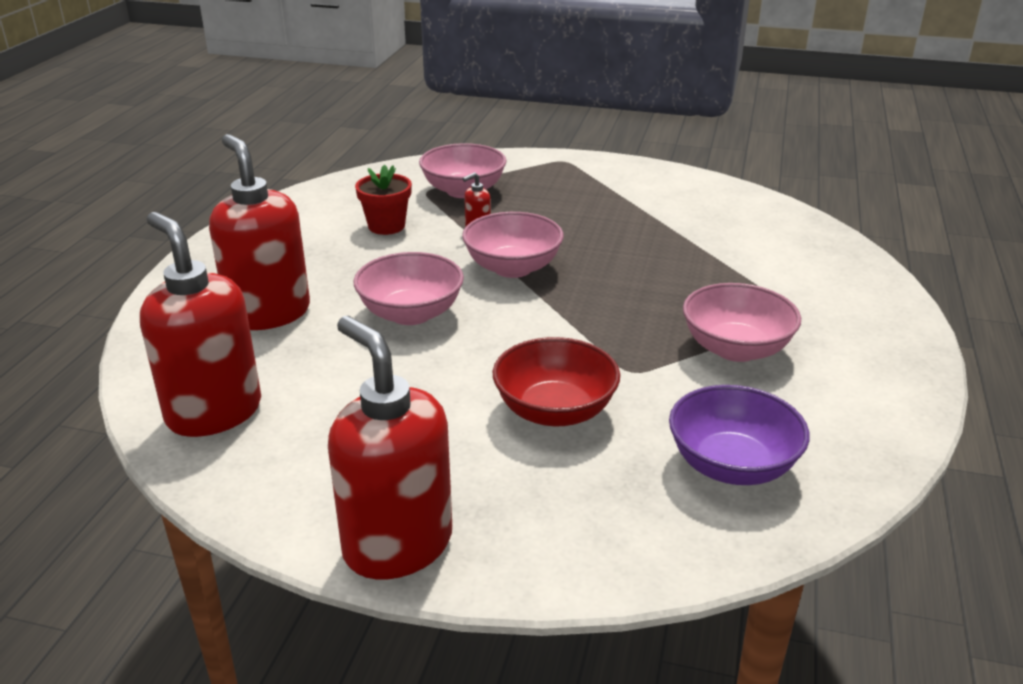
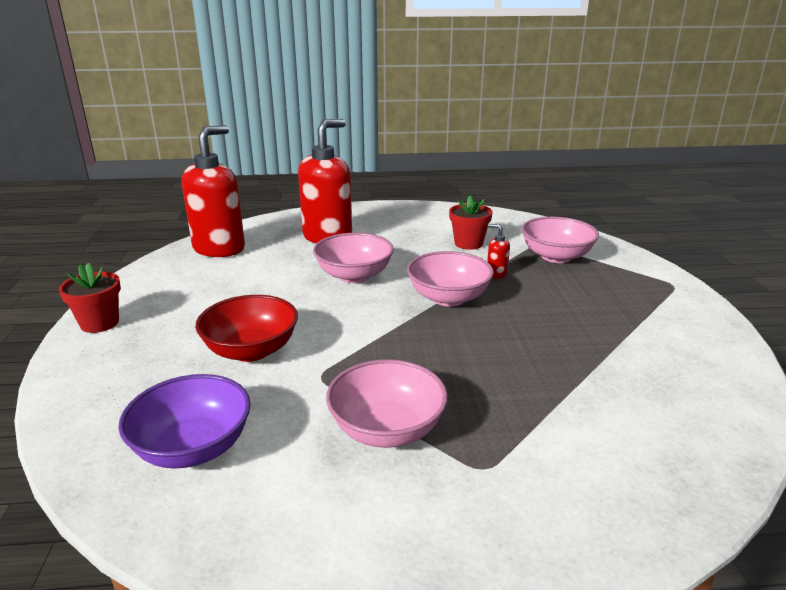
camera: 70 degrees right, 5 degrees down
red soap dispenser [328,316,452,579] -> red flower pot [59,263,121,333]

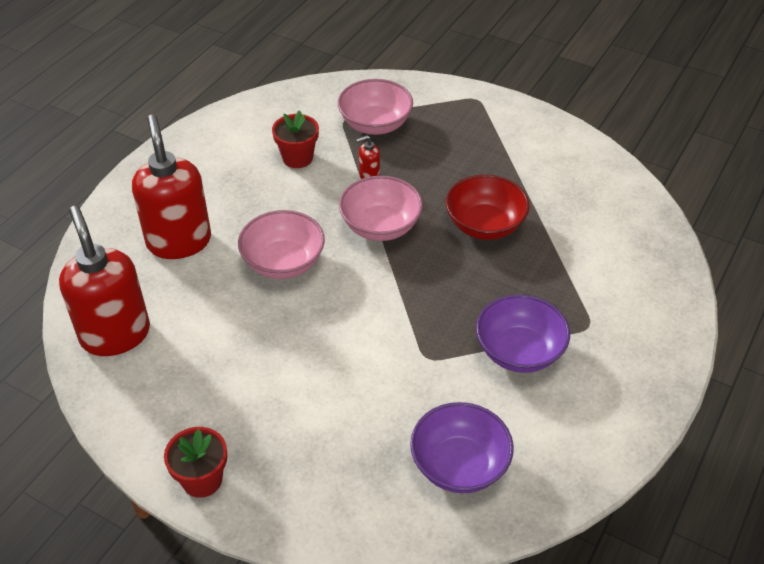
camera: 55 degrees left, 20 degrees up
red bowl [195,295,298,362] -> red bowl moved to [446,175,530,240]
pink bowl [326,359,448,448] -> purple bowl [476,294,570,373]

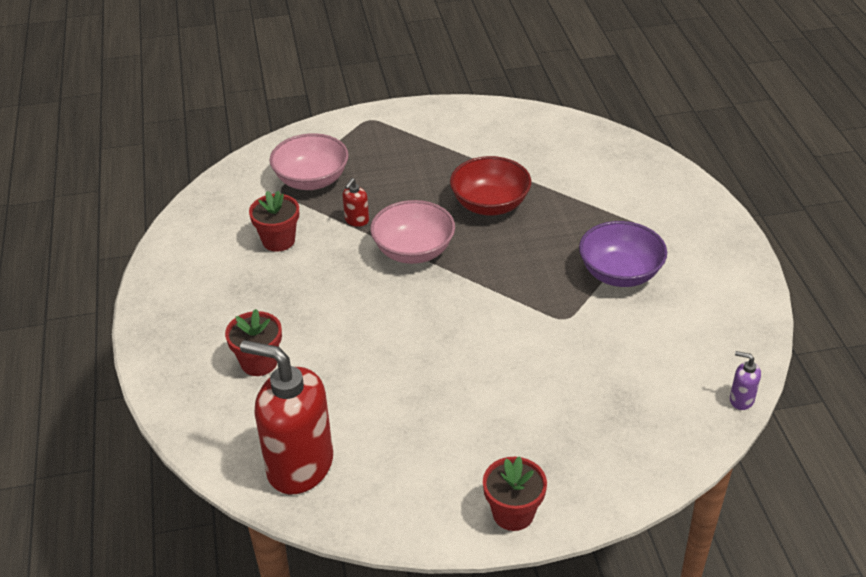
camera: 40 degrees left, 5 degrees down
red soap dispenser [132,115,211,259] -> red flower pot [225,309,282,376]
pink bowl [238,210,325,279] -> none
purple bowl [410,402,514,493] -> none
none -> purple soap dispenser [730,351,761,410]

